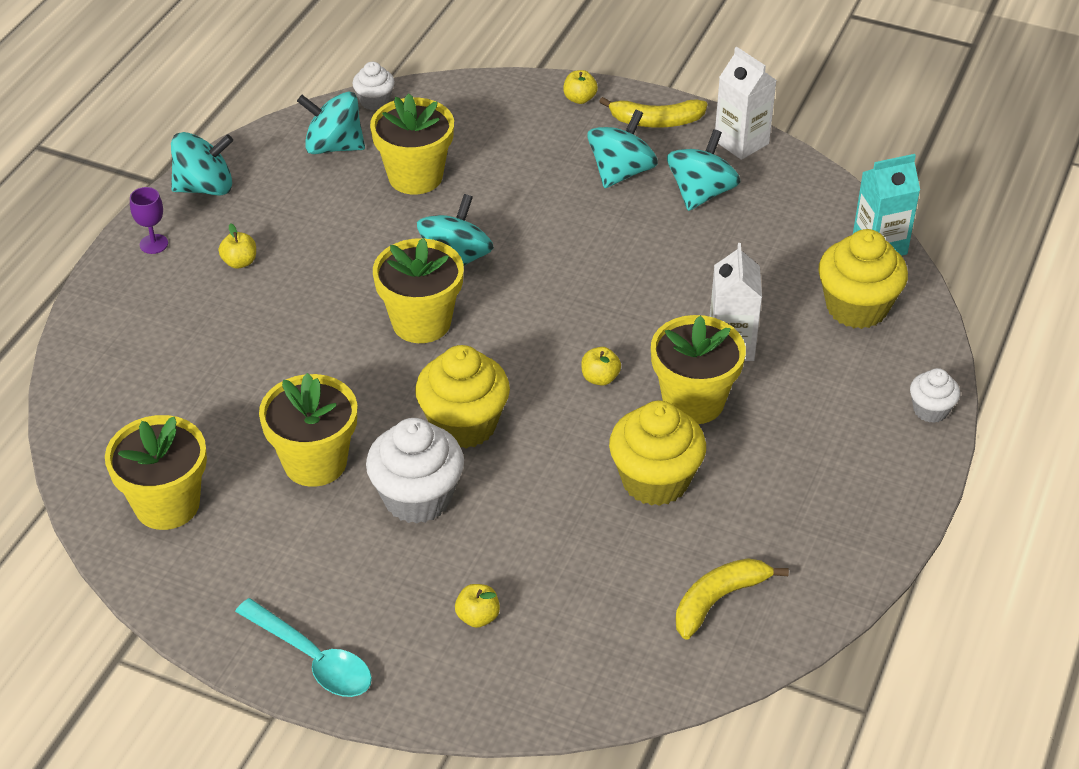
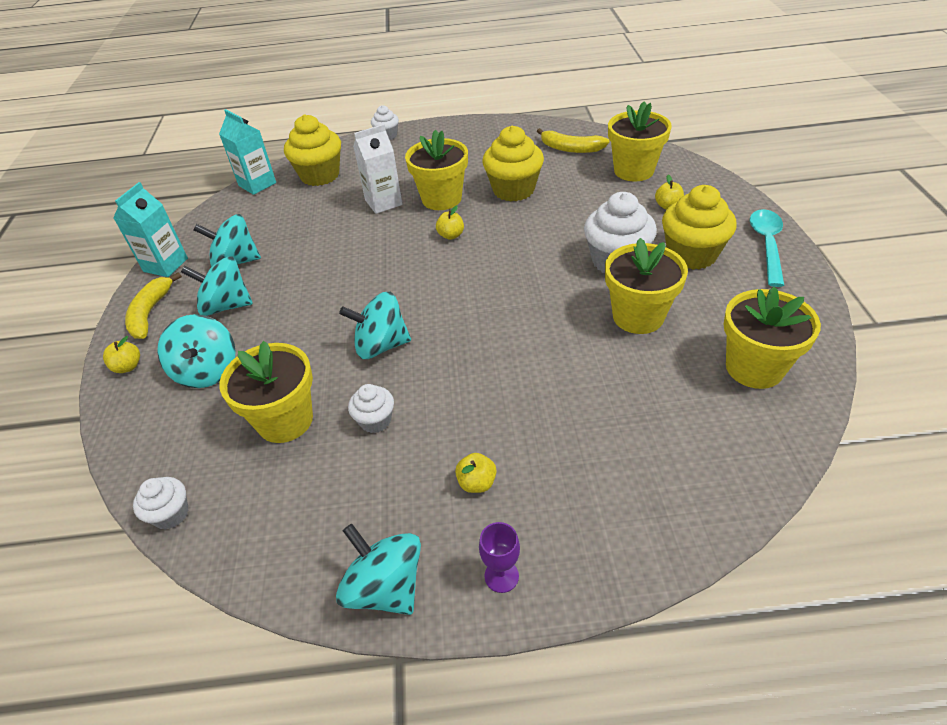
camera: 115 degrees left, 0 degrees up
turquoise spinning top [297,91,365,154] -> turquoise spinning top moved to [157,314,236,388]
yellow flower pot [373,238,464,343] -> yellow flower pot moved to [608,101,672,181]
yellow cupcake [415,345,510,449] -> yellow cupcake moved to [662,185,736,270]
yellow banana [599,97,707,128] -> yellow banana turned 150 degrees counterclockwise [125,272,182,339]
white carton [715,47,777,160] -> turquoise carton [113,182,188,277]
none -> white cupcake [348,384,394,433]

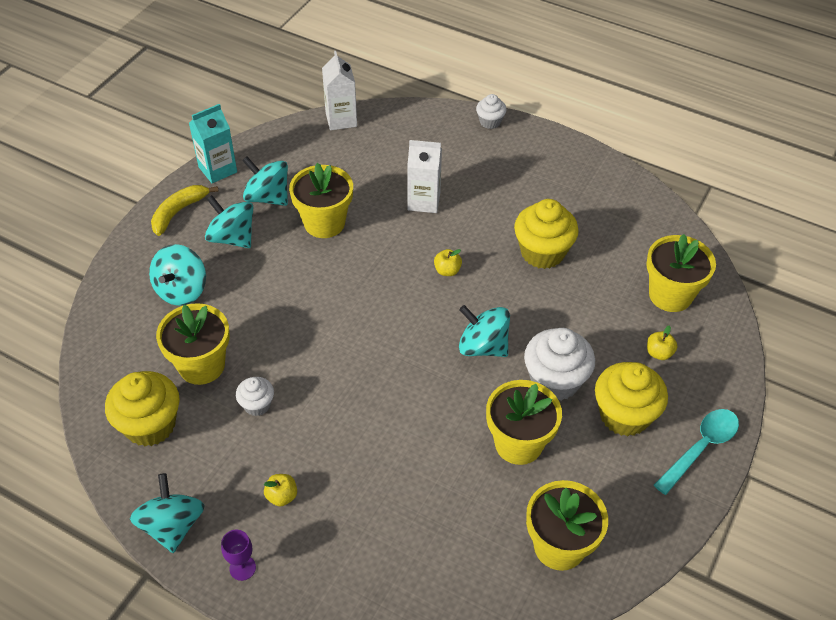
camera: 30 degrees right, 5 degrees up
yellow apple [103,336,140,373] -> none
white cupcake [133,477,189,530] -> none
turquoise carton [219,109,276,195] -> white carton [322,51,357,130]
yellow cupcake [284,114,341,186] -> yellow cupcake moved to [105,371,180,446]
turquoise spinning top [339,292,411,359] -> turquoise spinning top moved to [459,305,510,357]
yellow flower pot [405,130,468,210] -> yellow flower pot moved to [289,163,353,238]
yellow banana [537,128,609,153] -> none

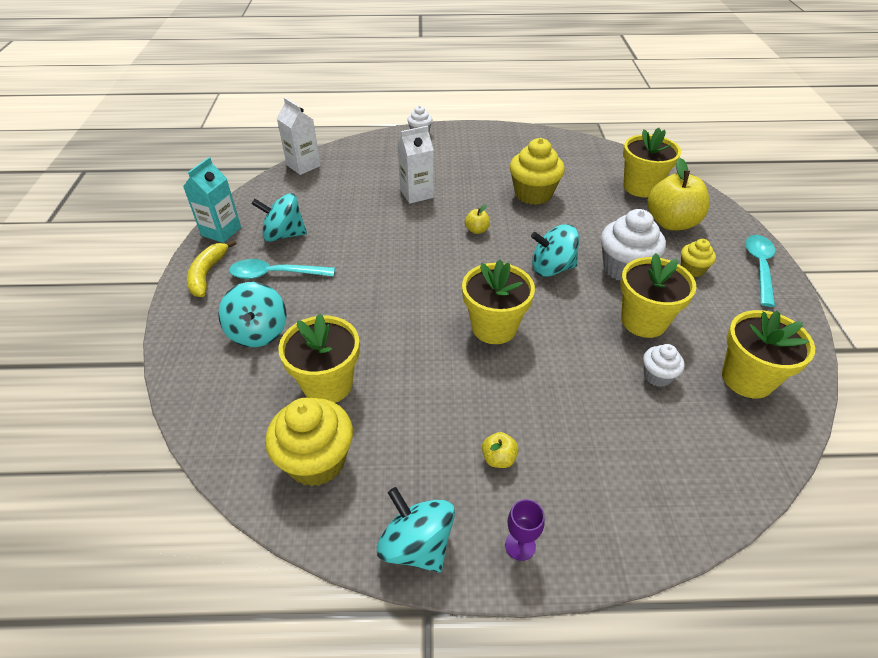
camera: 30 degrees left, 5 degrees down
turquoise spinning top [205,195,253,248] -> turquoise spoon [229,259,335,279]
white cupcake [236,377,274,416] -> white cupcake moved to [643,344,685,387]
yellow flower pot [289,163,353,238] -> yellow flower pot moved to [462,259,535,344]
yellow cupcake [595,362,668,436] -> yellow cupcake [681,239,716,277], size x0.54
yellow apple [647,325,677,360] -> yellow apple [648,158,709,230], size x2.29

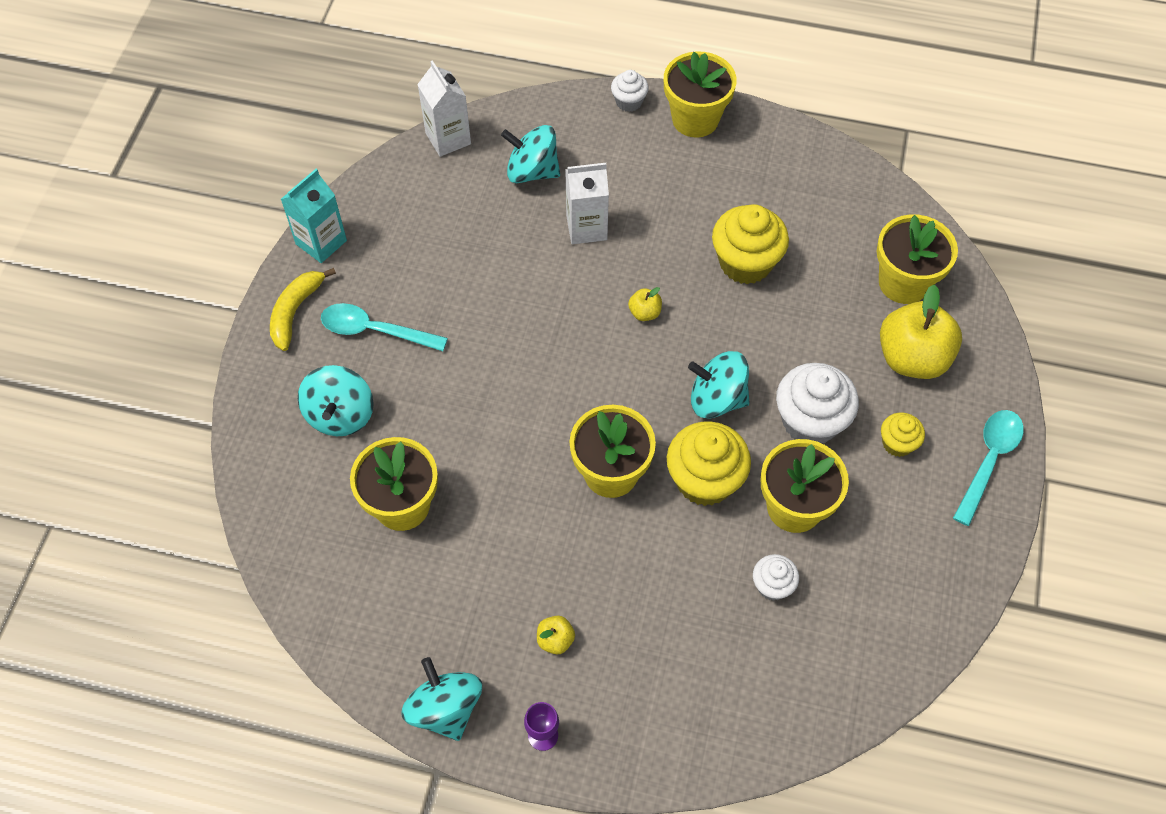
camera: 15 degrees right, 15 degrees up
turquoise spinning top [252,193,307,242] -> turquoise spinning top moved to [501,125,560,183]
yellow cupcake [265,398,353,487] -> yellow cupcake moved to [667,421,751,506]
yellow flower pot [722,310,815,398] -> yellow flower pot moved to [664,51,737,138]

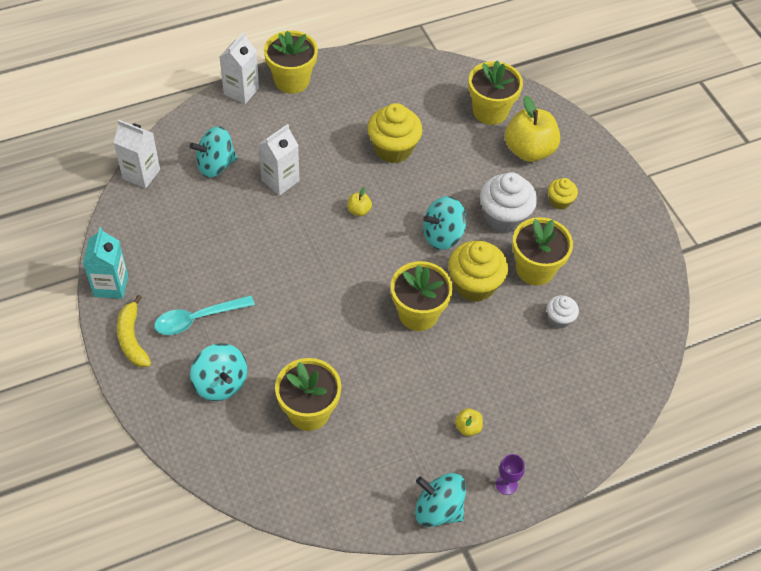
camera: 40 degrees left, 5 degrees down
white cupcake [611,70,649,112] -> white carton [220,32,259,104]
turquoise spoon [953,410,1024,526] -> none

